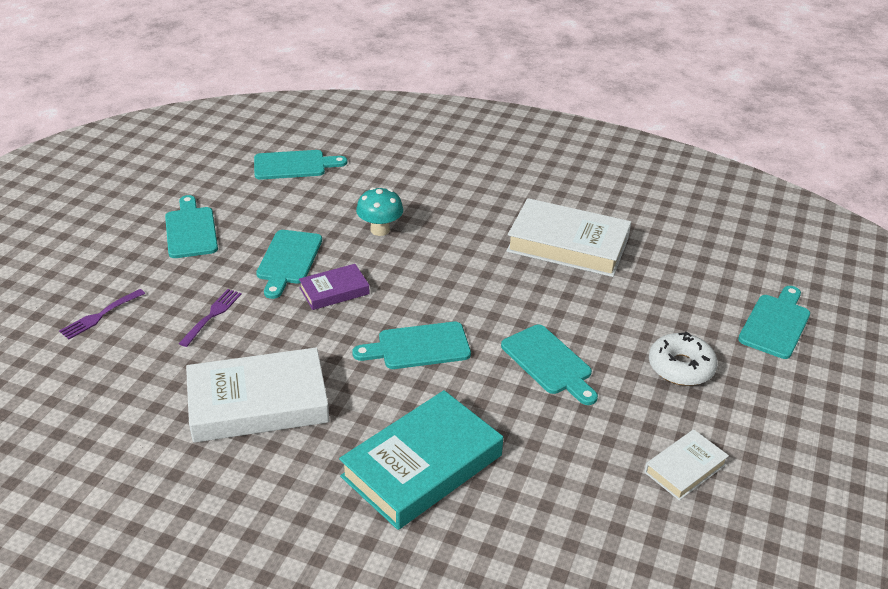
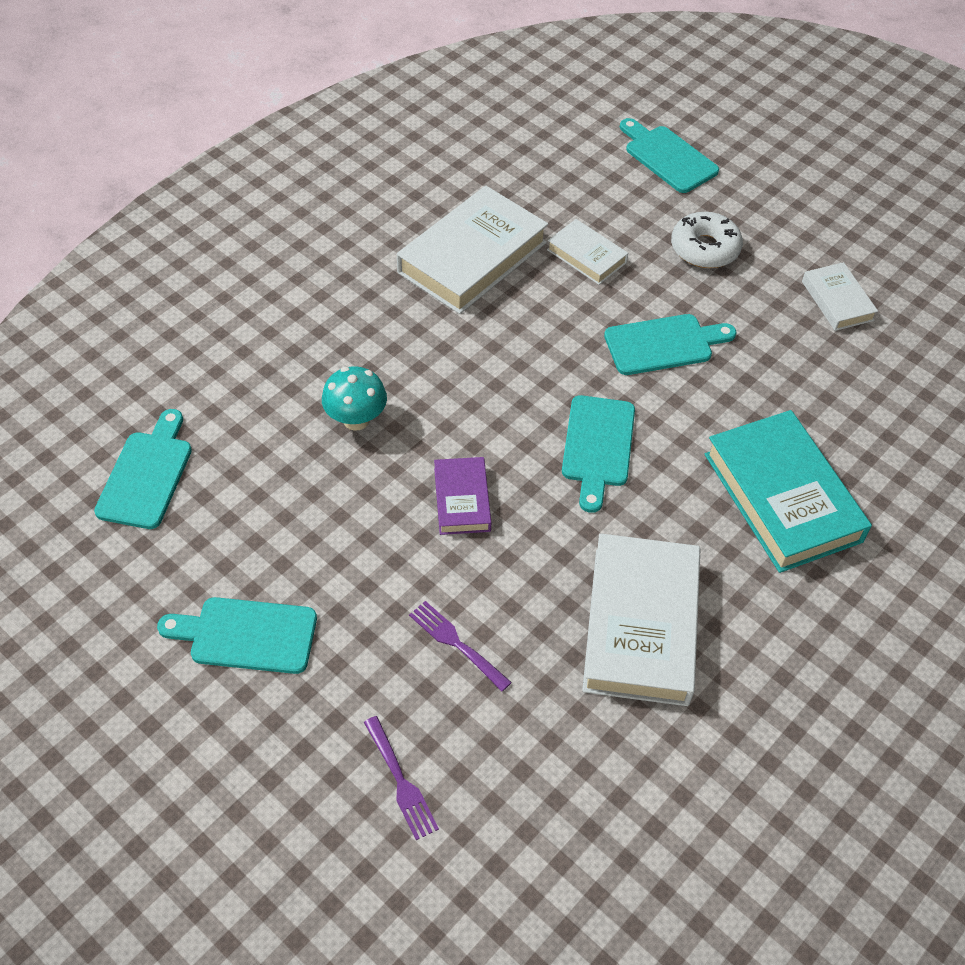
camera: 70 degrees left, 15 degrees up
turquoise cutting board [256,230,322,299] -> none
none -> white book [547,219,628,285]

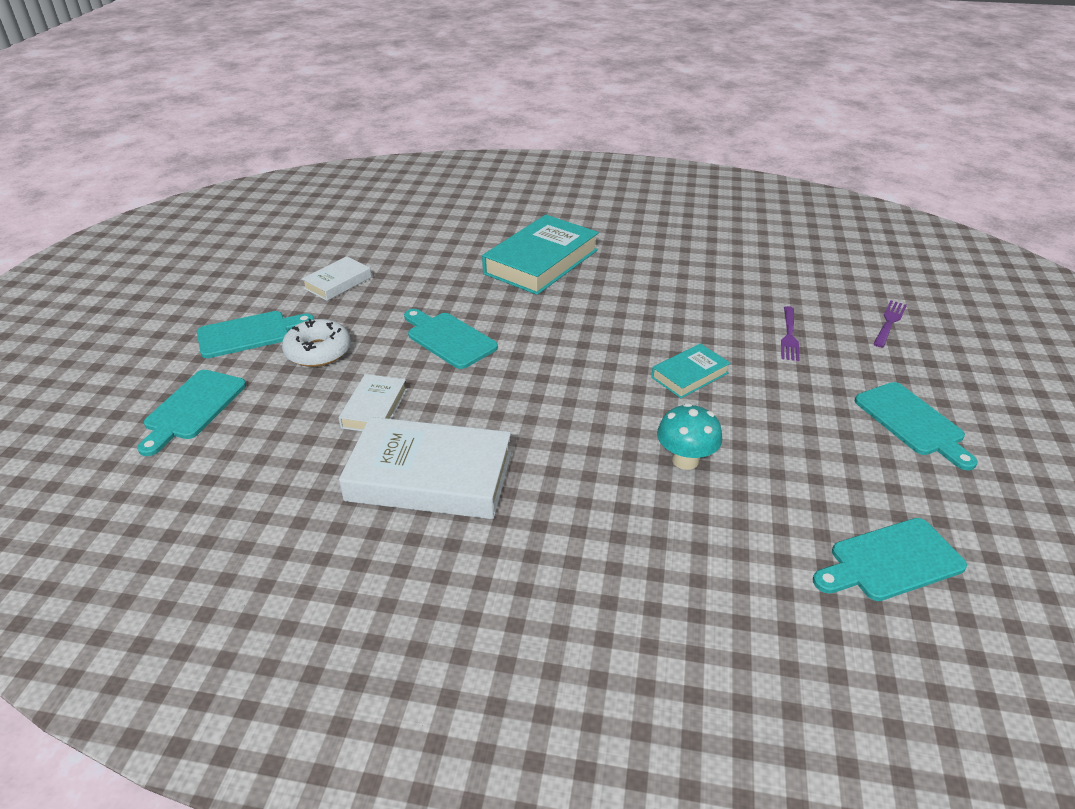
camera: 120 degrees left, 15 degrees down
purple book [434,457,492,535] -> turquoise book [651,343,730,398]
turquoise cutting board [562,395,635,513] -> turquoise cutting board moved to [197,311,314,358]
white book [582,533,700,706] -> none

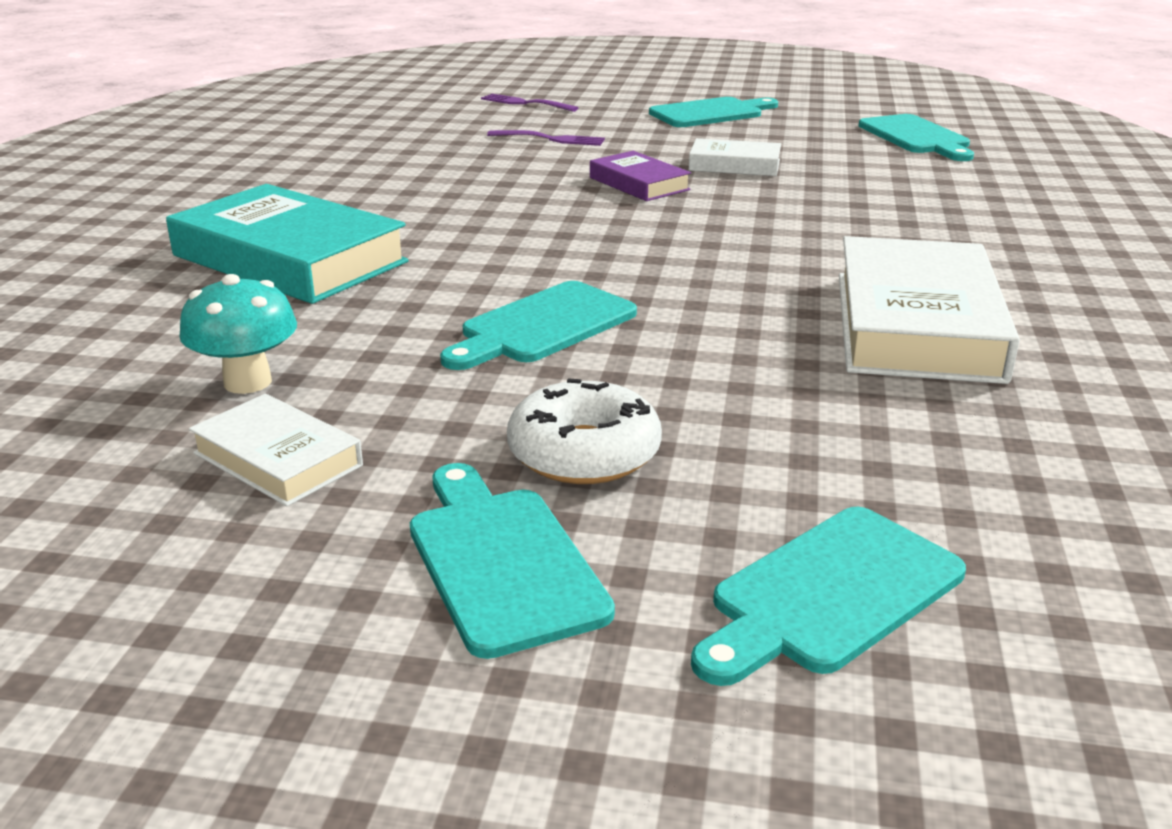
camera: 90 degrees left, 10 degrees down
turquoise cutting board [137,370,246,456] -> turquoise cutting board turned 120 degrees clockwise [691,507,966,686]
white book [339,374,407,431] -> white book moved to [689,138,781,176]
turquoise book [651,343,730,398] -> purple book [590,151,691,201]
turquoise mushroom [657,403,722,470] -> turquoise mushroom moved to [179,274,297,394]

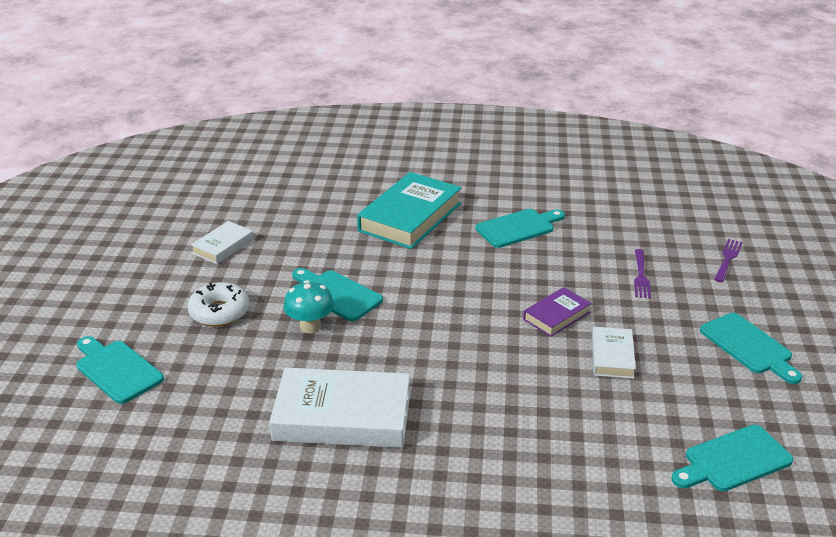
camera: 85 degrees right, 5 degrees up
turquoise mushroom [179,274,297,394] -> turquoise mushroom moved to [283,280,334,333]
turquoise cutting board [410,463,615,659] -> turquoise cutting board moved to [475,209,565,248]

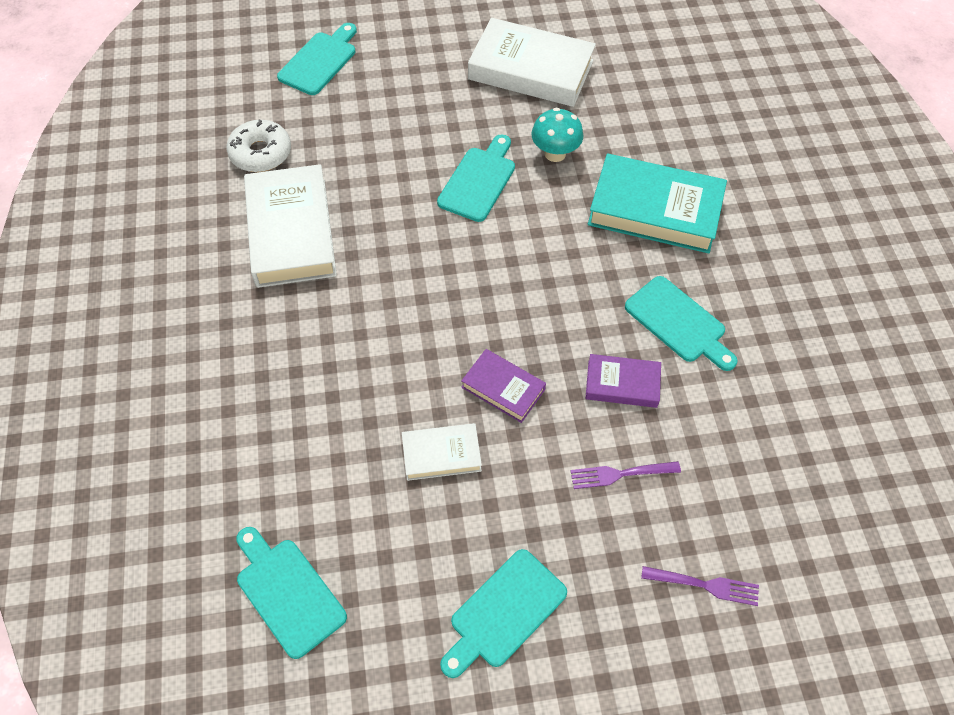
camera: 75 degrees right, 25 degrees up
white donut [187,282,250,327] -> white donut moved to [227,120,291,172]
white book [191,221,254,264] -> white book [468,18,596,107], size x1.92
turquoise mushroom [283,280,334,333] -> turquoise mushroom moved to [531,108,583,162]
none -> purple book [585,354,661,408]

